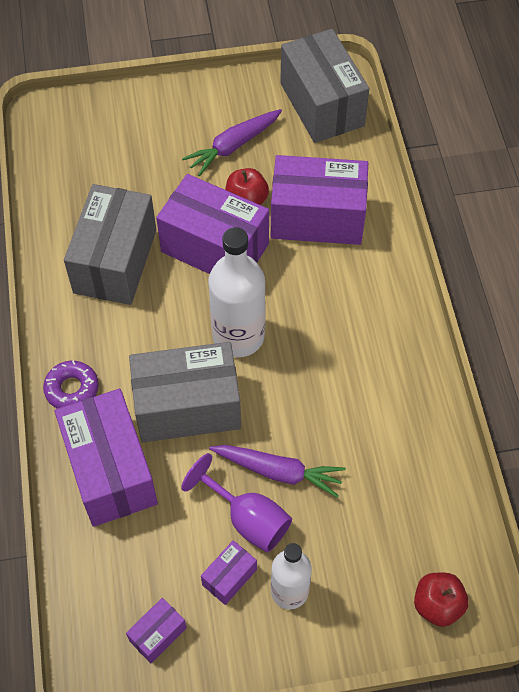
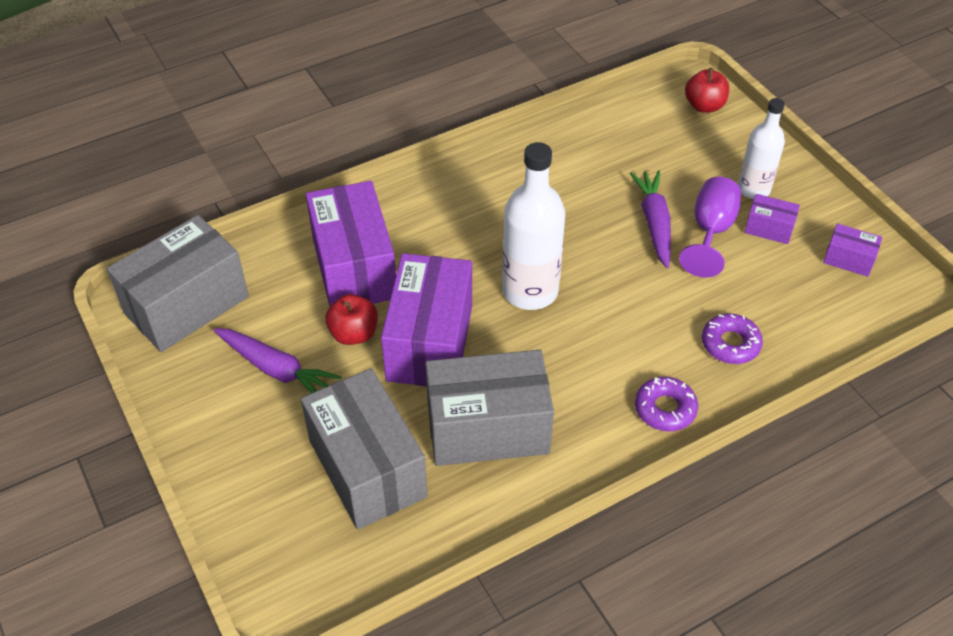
camera: 110 degrees left, 10 degrees down
purple box [55,389,158,527] -> purple donut [702,313,763,364]
grey box [129,342,241,442] -> grey box moved to [301,368,428,530]

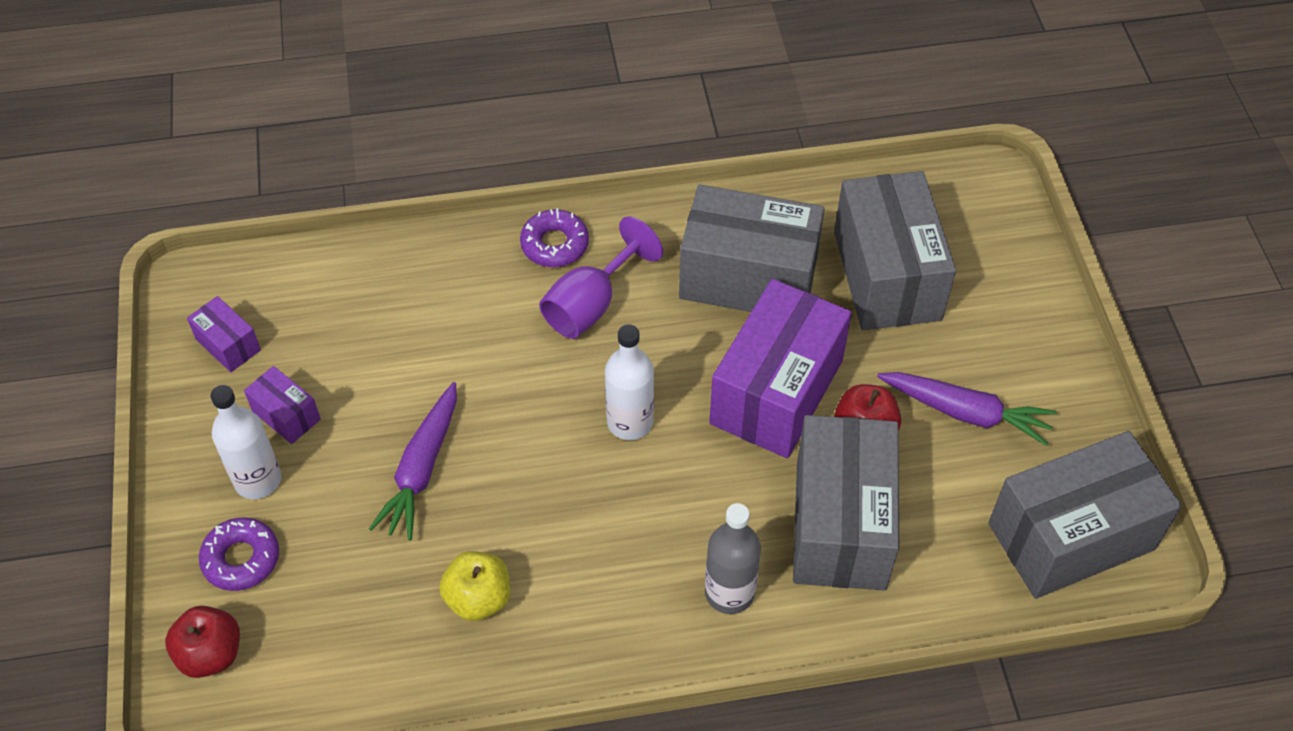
camera: 160 degrees left, 5 degrees up
purple carrot [214,328,342,393] -> purple carrot turned 150 degrees clockwise [877,372,1057,446]
purple box [306,181,396,307] -> grey box [793,415,899,591]
white bottle [502,142,565,310] -> white bottle [605,324,654,440], size x0.64
purple goblet [679,177,741,278] -> purple goblet moved to [539,216,663,339]
purple donut [702,313,763,364] -> purple donut moved to [199,517,279,591]
none -> yellow apple [439,551,510,621]
none -> grey bottle [705,503,761,614]

